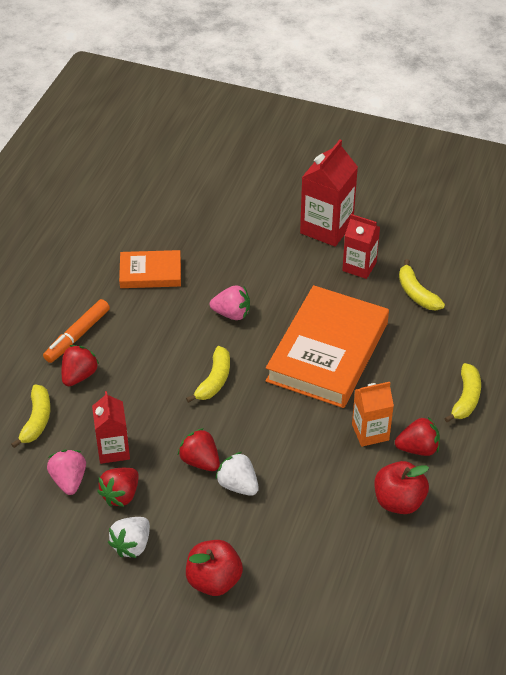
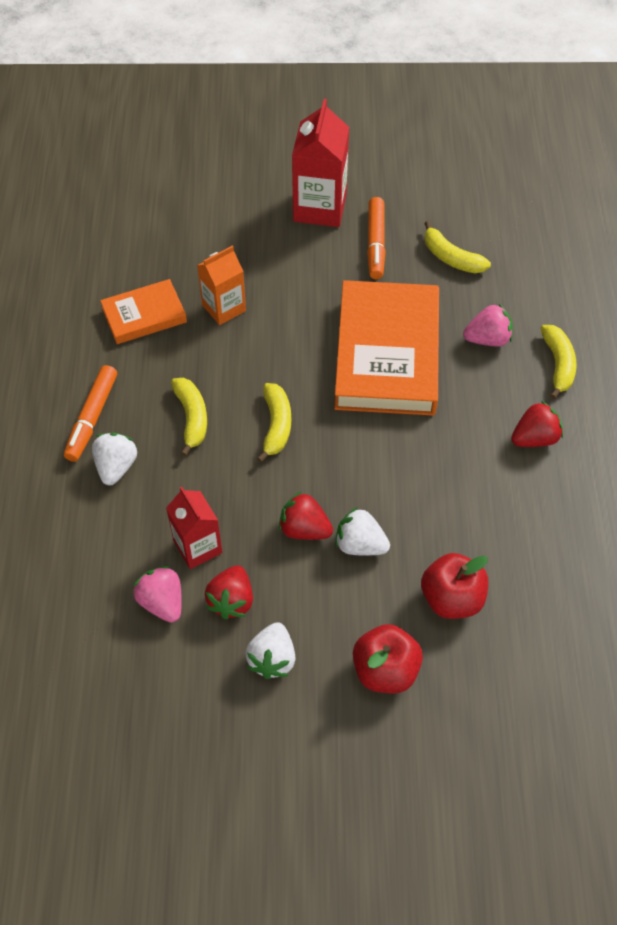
camera: 20 degrees left, 10 degrees up
yellow banana [11,385,50,448] -> yellow banana moved to [171,378,207,456]
red strawberry [62,345,99,386] -> white strawberry [92,433,137,486]
pink strawberry [210,285,250,320] -> pink strawberry moved to [463,304,513,347]
red carton [342,214,380,279] -> orange marker [367,197,386,279]
orange carton [352,382,394,447] -> orange carton moved to [197,246,246,325]
red apple [375,461,429,514] -> red apple moved to [421,553,488,619]

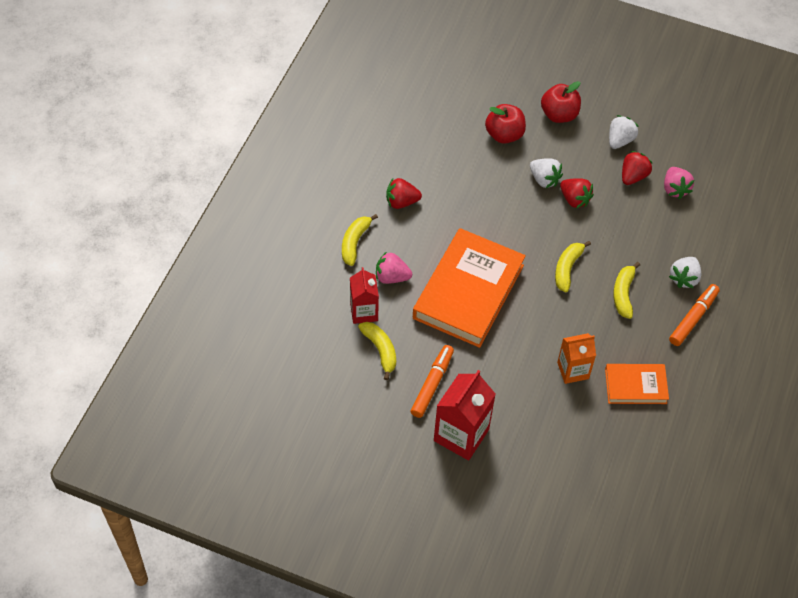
camera: 160 degrees left, 0 degrees up
red carton [166,487,222,569] -> red carton moved to [350,267,379,324]

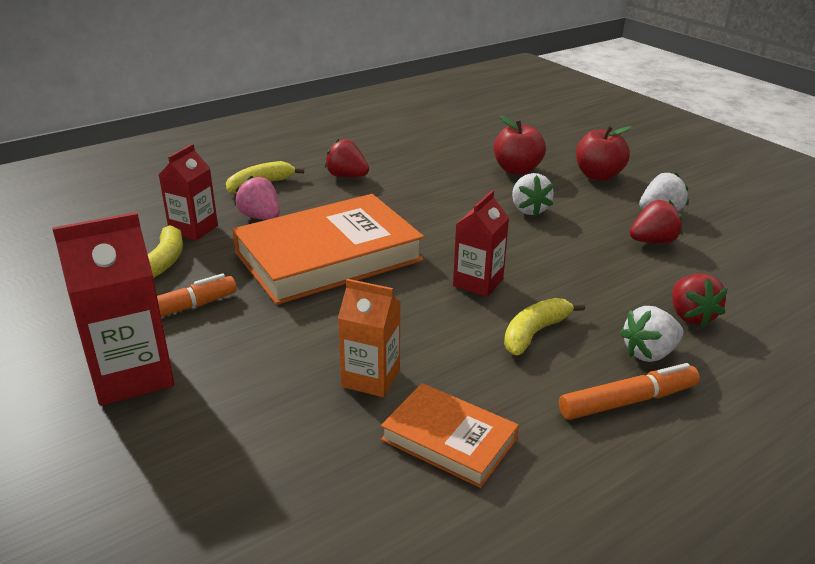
camera: 35 degrees right, 25 degrees down
yellow banana [555,241,591,293] -> red carton [453,190,509,297]
red strawberry [560,178,594,209] -> red strawberry moved to [672,273,728,327]
pink strawberry [664,167,694,199] -> none

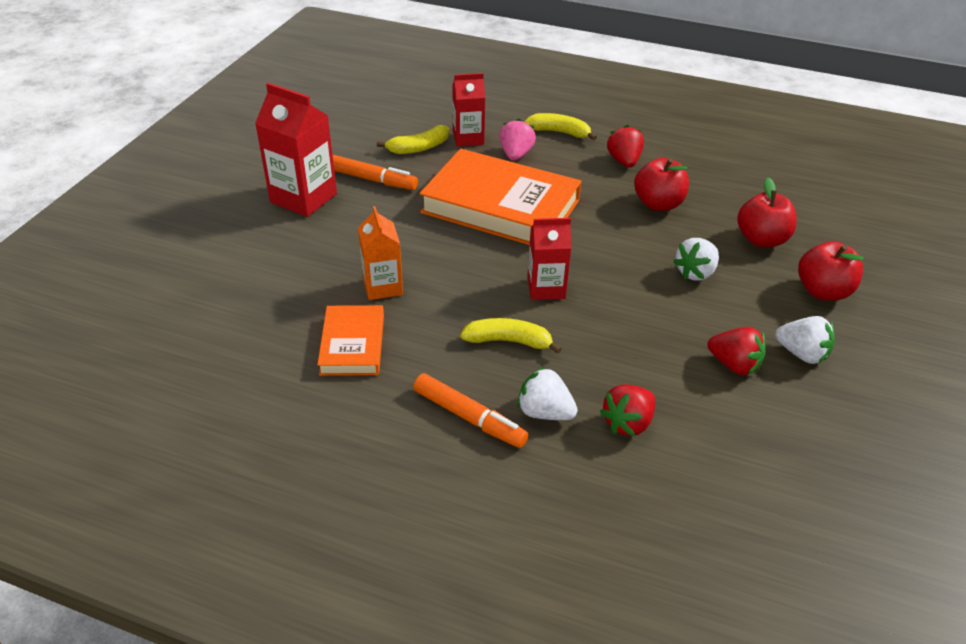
camera: 55 degrees right, 10 degrees up
none -> red apple [634,158,689,211]

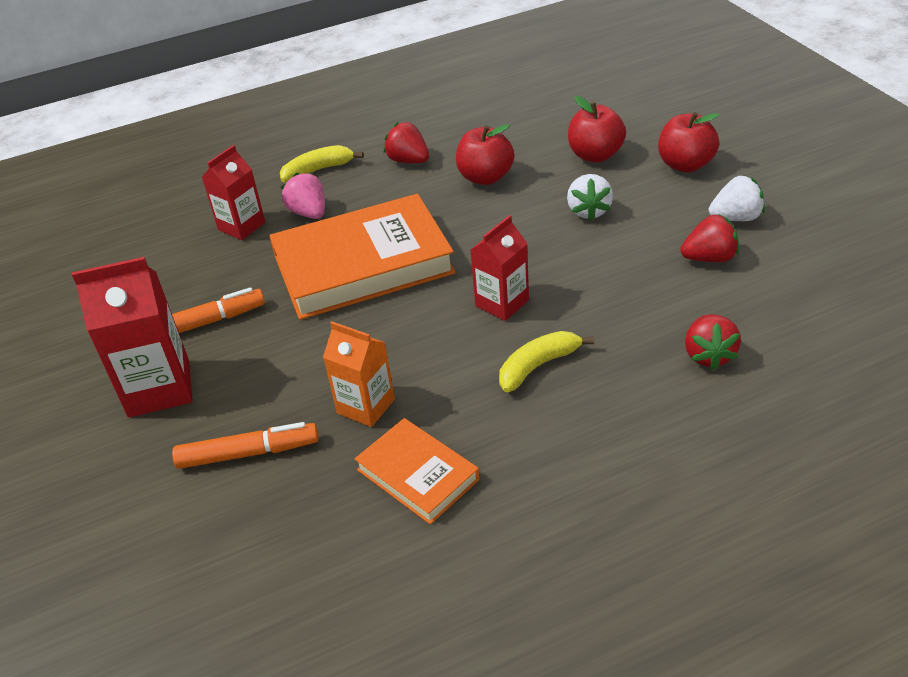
camera: 40 degrees left, 0 degrees up
yellow banana [377,125,449,154] -> none
orange marker [413,373,529,448] -> orange marker moved to [172,422,319,469]
white strawberry [517,366,578,420] -> none

